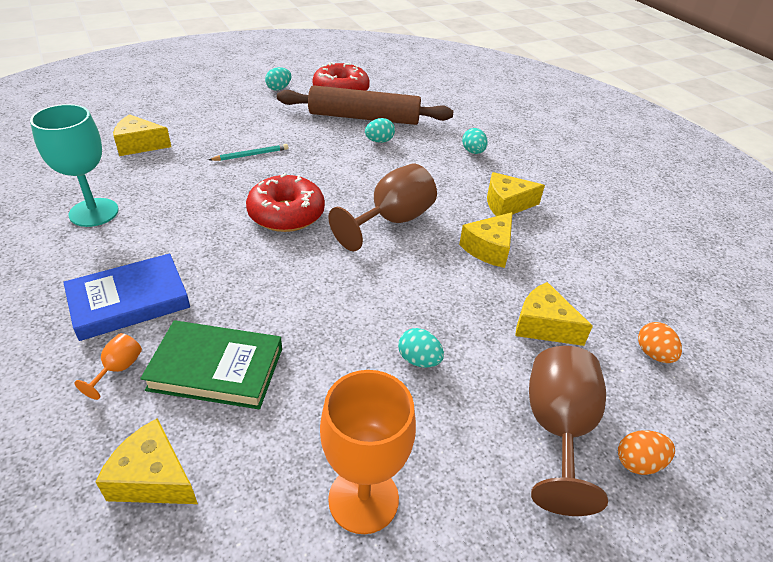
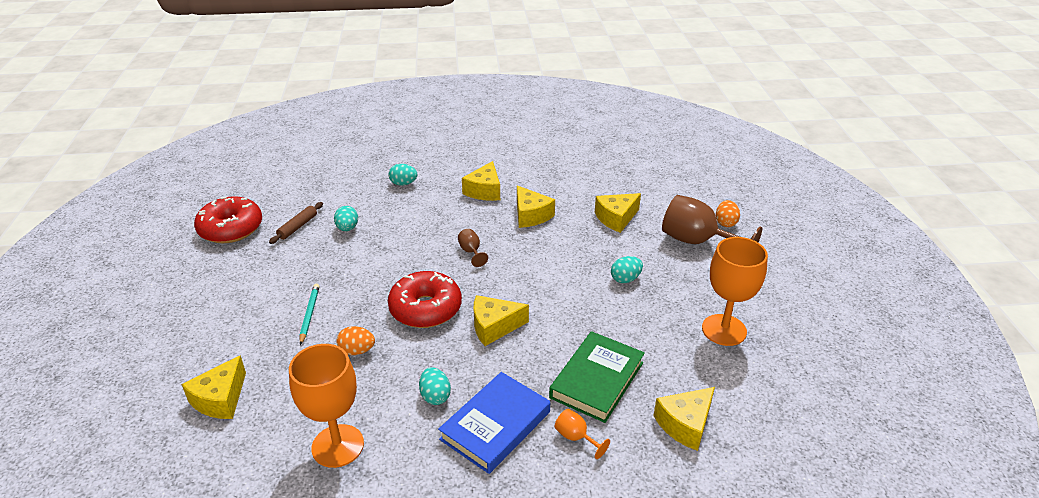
camera: 65 degrees left, 5 degrees down
turquoise goblet [30,104,119,227] -> orange goblet [289,344,364,468]
blue book [63,253,190,341] -> blue book turned 45 degrees clockwise [438,372,550,474]
turquoise egg [265,67,292,91] -> turquoise egg moved to [419,367,451,405]
brown rolling pin [277,85,453,125] -> brown rolling pin [269,202,323,244], size x0.41
brown goblet [328,164,437,251] -> brown goblet [458,229,488,267], size x0.45
orange egg [638,322,682,363] -> orange egg moved to [336,326,375,355]
none -> yellow cheese [474,295,529,346]

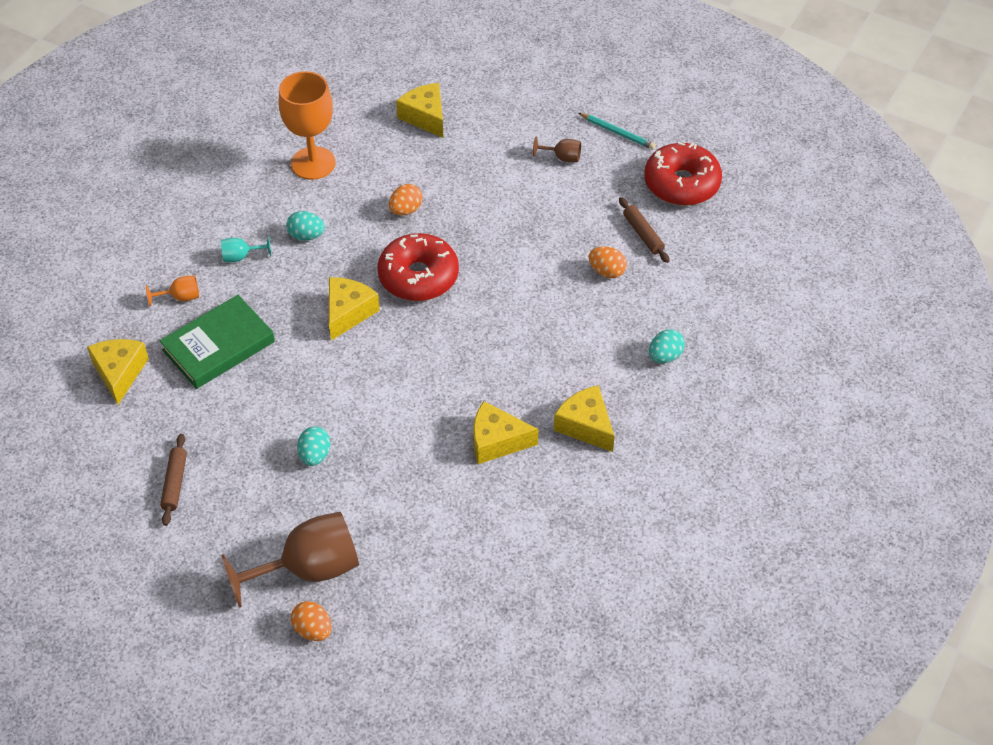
camera: 125 degrees right, 15 degrees up
turquoise pencil [300,284,320,345] -> turquoise pencil moved to [578,113,656,150]
turquoise egg [334,206,358,231] -> orange egg [589,246,627,278]
blue book [438,372,550,474] -> turquoise goblet [221,236,271,262]
brown goblet [458,229,488,267] -> brown goblet moved to [533,137,581,163]
green book [549,331,645,423] -> green book turned 75 degrees clockwise [160,295,275,389]
yellow cheese [595,193,641,233] -> none
orange goblet [702,237,768,346] -> brown rolling pin [160,434,187,526]

